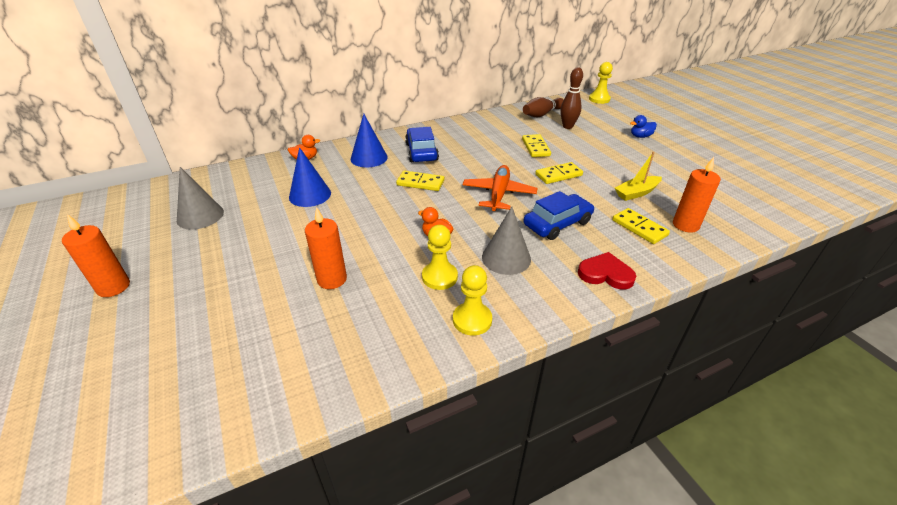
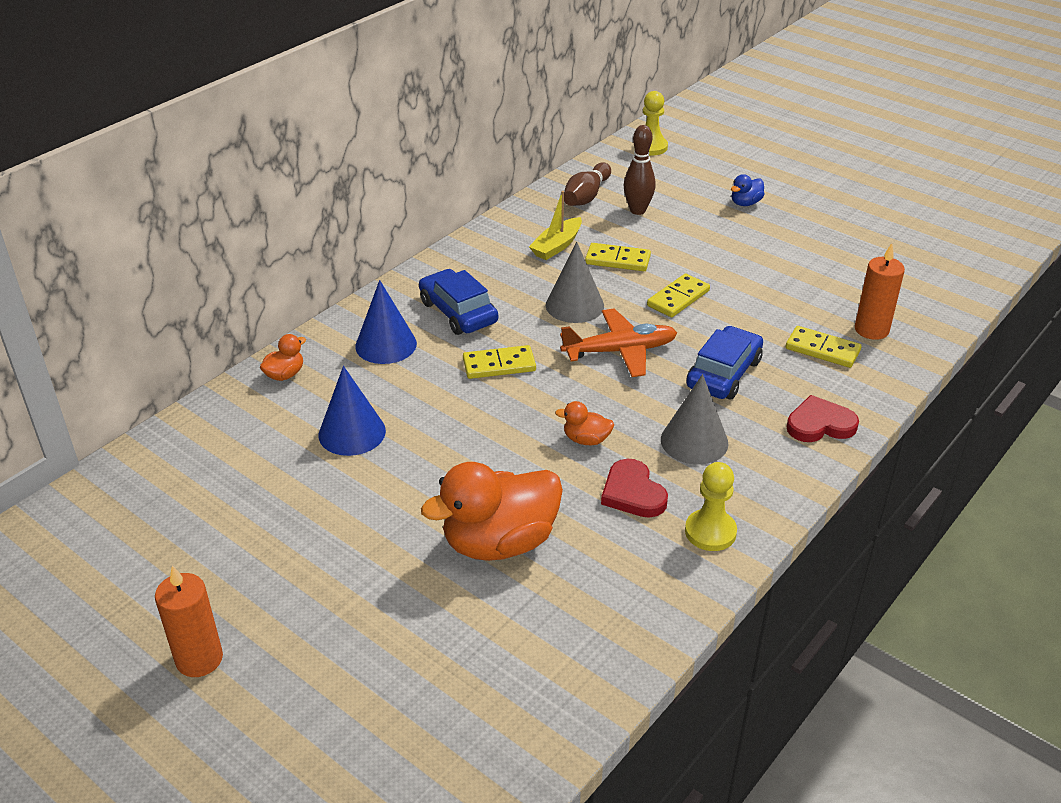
camera: 25 degrees left, 0 degrees up
grey cone [177,167,224,230] -> grey cone moved to [546,242,604,323]
orange candle [305,207,347,289] -> orange duck [421,462,563,561]
yellow pawn [422,225,458,290] -> red heart [601,459,668,518]
orange plane [462,165,537,211] -> orange plane turned 90 degrees clockwise [560,309,677,377]
yellow domino [522,134,551,157] -> yellow domino turned 45 degrees counterclockwise [585,243,651,271]
yellow boat [615,152,662,201] -> yellow boat moved to [529,191,582,260]

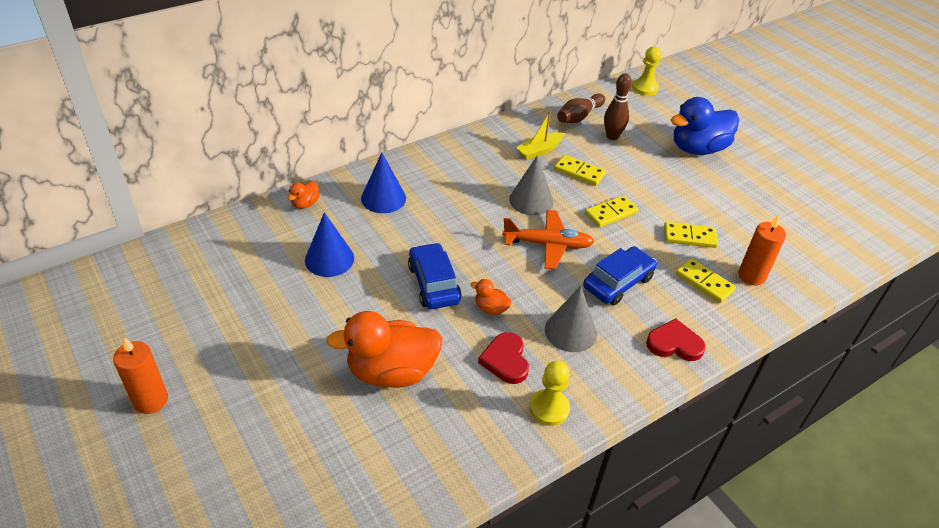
camera: 15 degrees right, 5 degrees up
orange duck [260,334,306,381] -> orange duck turned 150 degrees clockwise [288,181,320,209]
blue car [419,269,498,335] -> blue car moved to [408,243,462,309]
yellow domino [463,345,536,379] -> yellow domino moved to [664,222,718,248]
blue duck [731,174,765,206] -> blue duck [671,97,739,155], size x2.26

